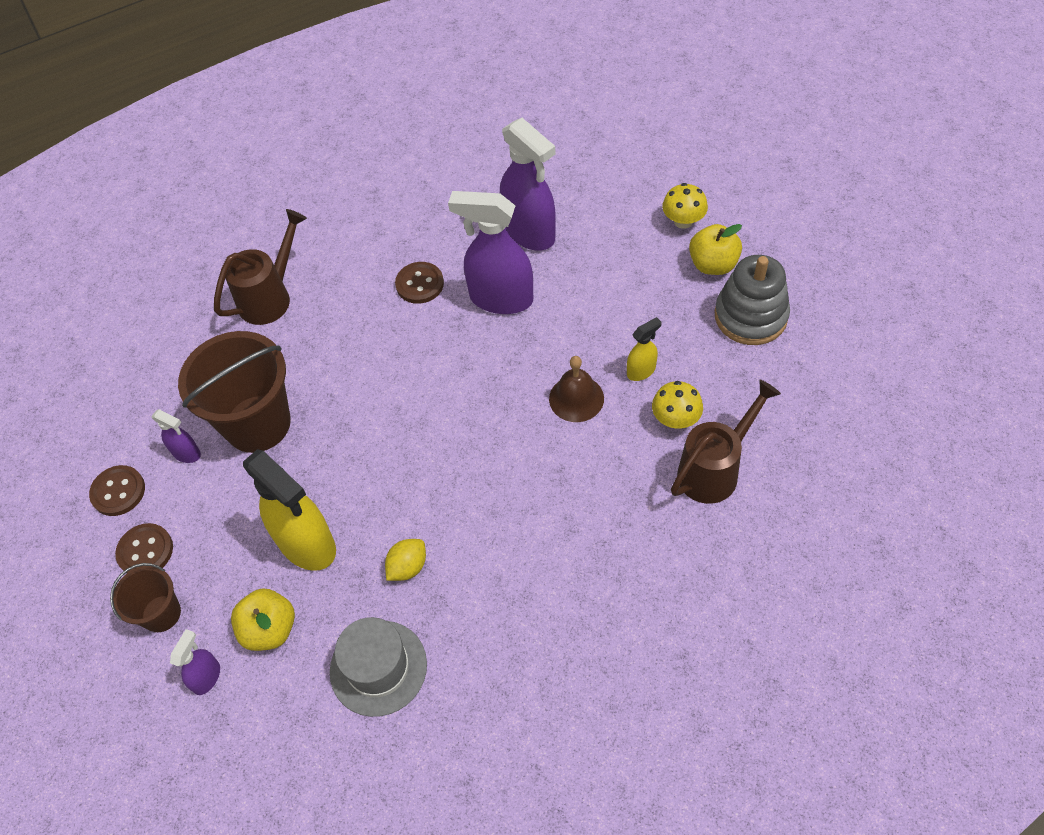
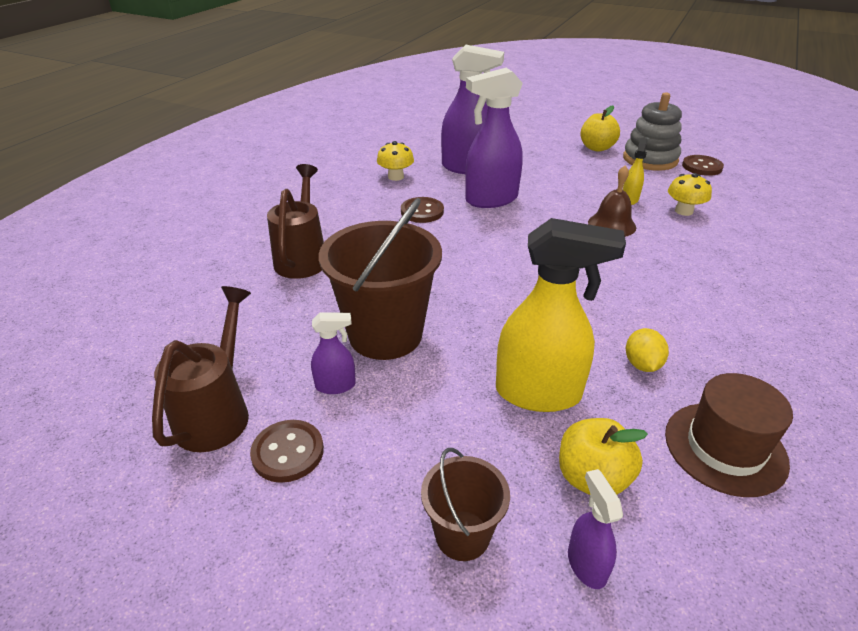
camera: 40 degrees left, 20 degrees down
brown button [115,523,173,573] -> brown button moved to [682,155,724,176]
grey hat [330,617,427,717] -> brown hat [665,373,793,497]
yellow mushroom [662,183,708,229] -> yellow mushroom moved to [377,141,414,181]
brown watering can [671,380,781,504] -> brown watering can moved to [152,286,251,452]

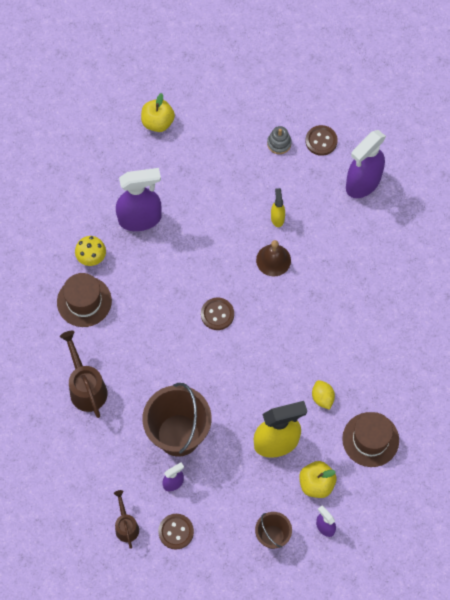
camera: 25 degrees left, 30 degrees up
brown watering can [152,286,251,452] -> brown watering can [114,490,139,549], size x0.62
brown button [401,197,444,223] -> brown button moved to [201,298,234,330]
purple spray bottle [465,68,523,208] -> purple spray bottle moved to [346,130,386,198]
yellow apple [580,105,620,152] -> yellow apple moved to [141,93,175,132]
grey stacking toy [623,92,682,171] -> grey stacking toy [267,126,292,154], size x0.53
yellow mushroom [668,173,712,216] -> none
none -> brown hat [57,273,112,327]

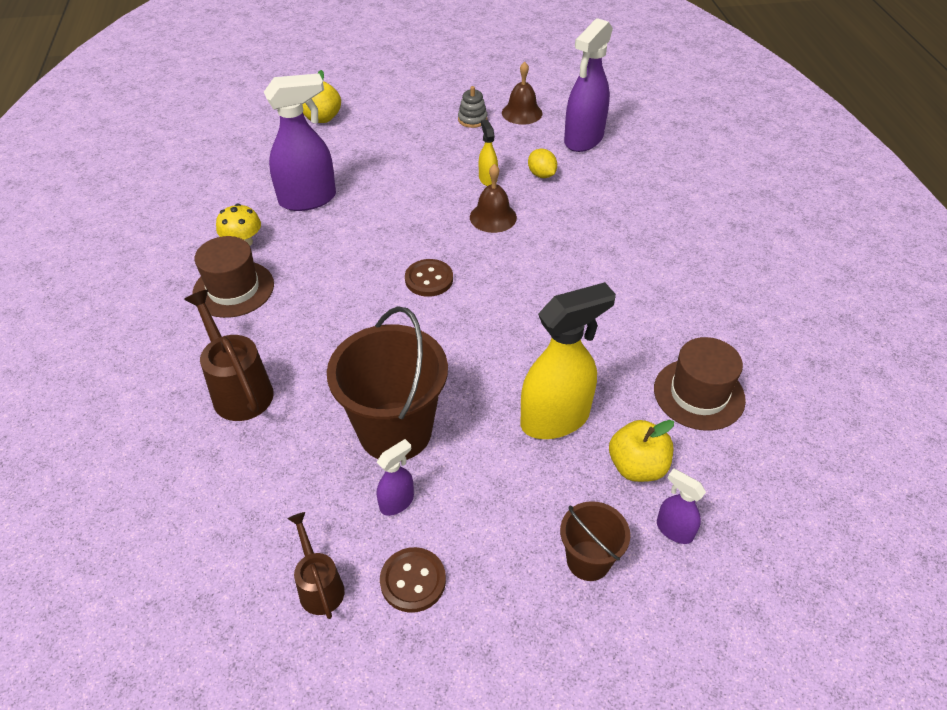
camera: 10 degrees left, 20 degrees down
brown button [305,125,338,156] -> brown bell [502,62,542,125]
yellow lemon [312,380,335,410] -> yellow lemon moved to [528,148,557,178]

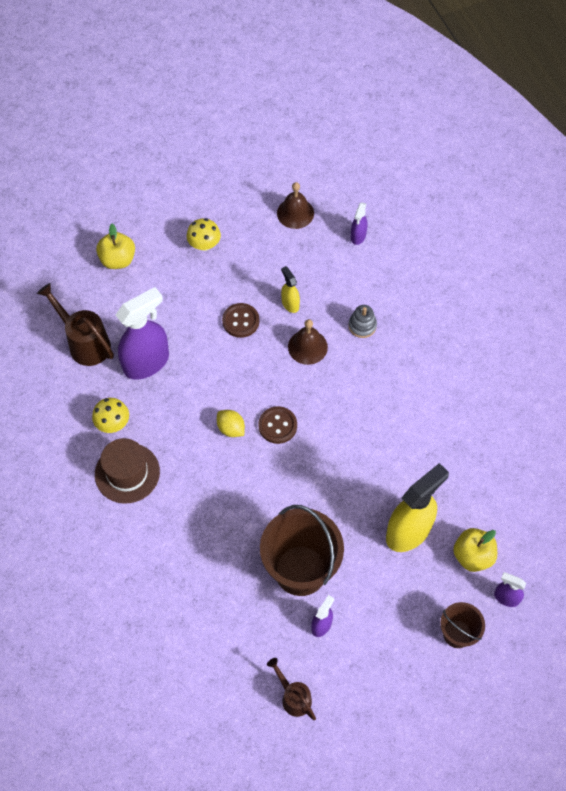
camera: 15 degrees left, 15 degrees up
brown watering can [184,290,274,421] -> brown watering can moved to [37,283,114,366]
brown button [380,547,446,613] -> brown button moved to [222,303,260,338]
grey stacking toy [458,86,487,128] -> grey stacking toy moved to [348,305,377,338]
yellow lemon [528,148,557,178] -> yellow lemon moved to [217,410,245,437]
purple spray bottle [564,18,613,152] -> purple spray bottle [351,202,368,245], size x0.48
brown hat [654,337,746,431] -> none
none -> yellow mushroom [187,218,221,251]

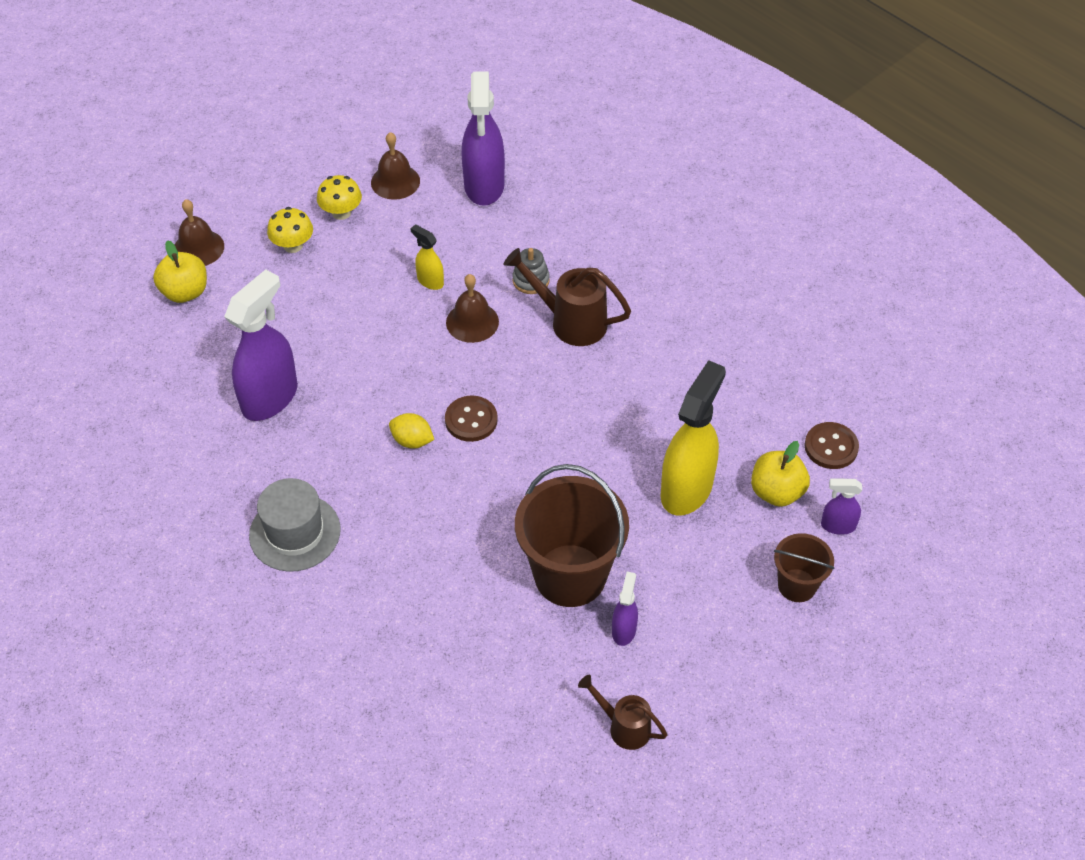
camera: 20 degrees left, 10 degrees down
brown watering can [37,283,114,366] -> brown watering can moved to [504,248,631,346]
yellow mushroom [92,398,129,433] -> yellow mushroom moved to [317,175,362,220]
brown hat [95,438,160,504] -> grey hat [249,478,341,572]
brown button [222,303,260,338] -> brown button moved to [805,422,859,469]
purple spray bottle [351,202,368,245] -> purple spray bottle [462,71,505,206], size x2.09
none -> brown bell [175,199,224,266]

